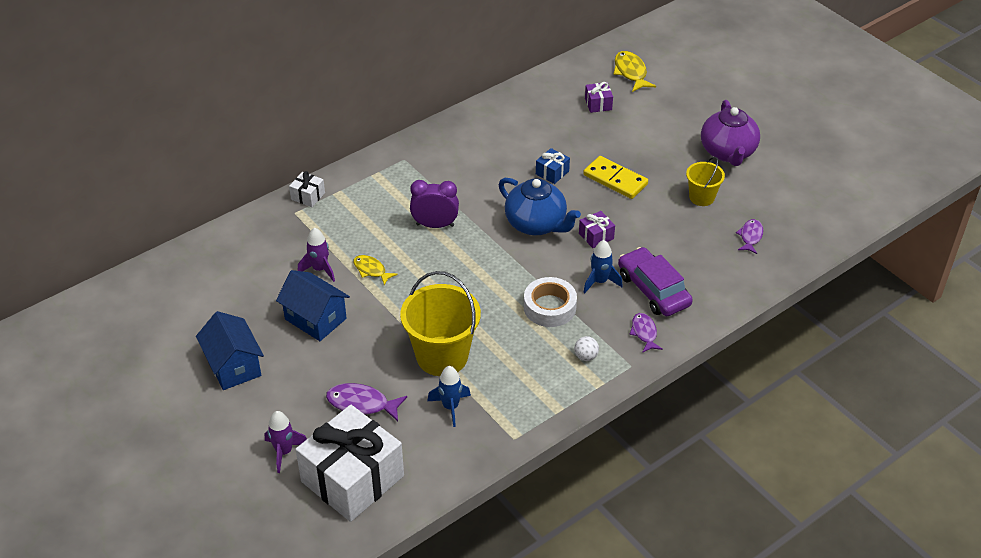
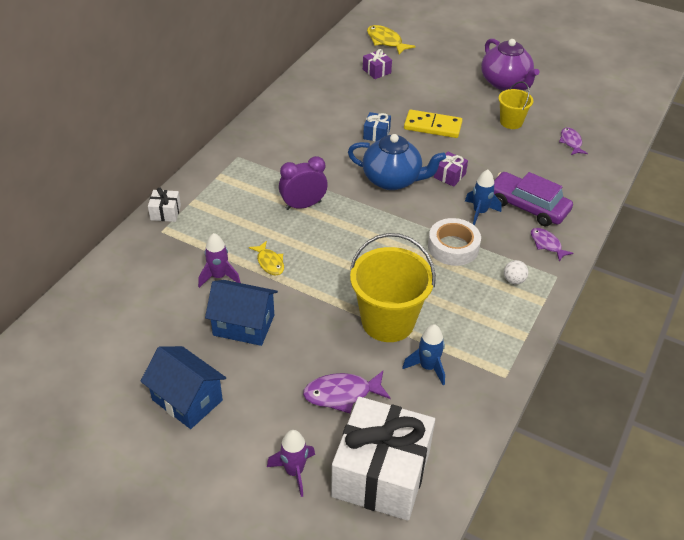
camera: 25 degrees left, 0 degrees up
yellow fish [353,255,398,285] -> yellow fish turned 135 degrees counterclockwise [249,241,284,275]

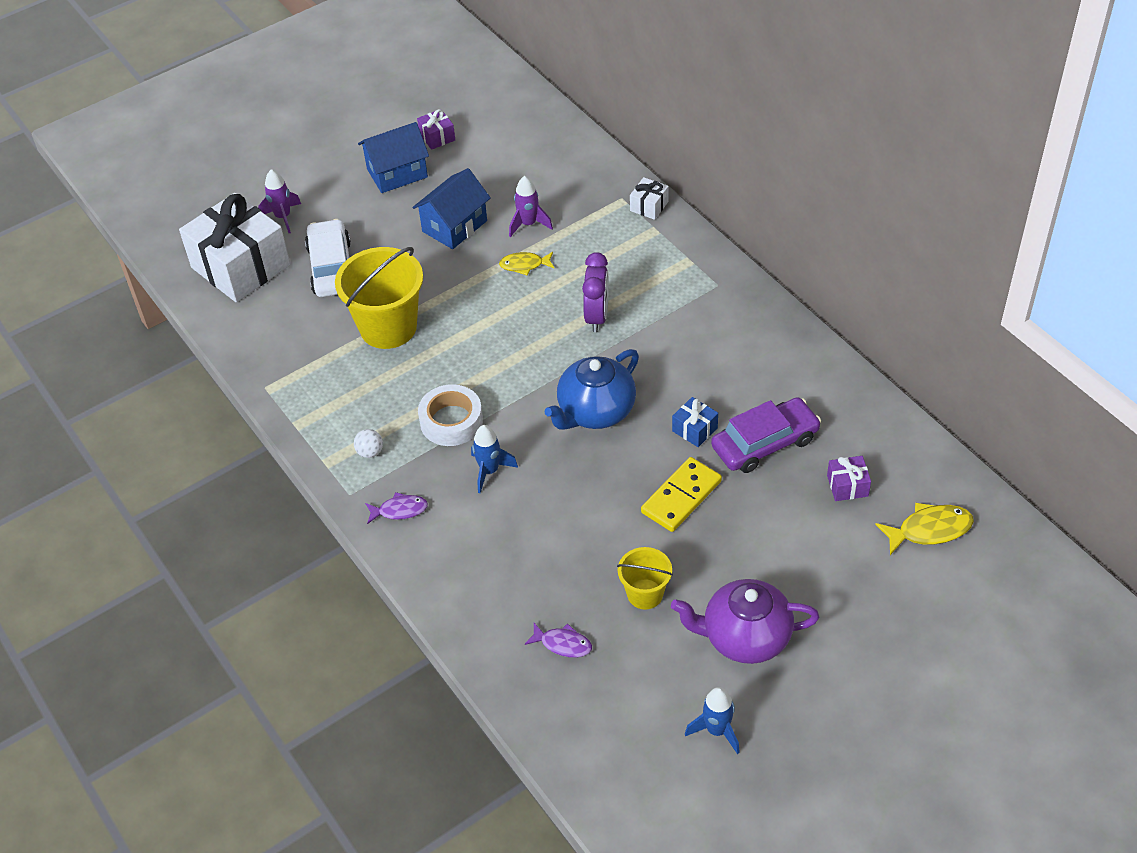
camera: 120 degrees right, 5 degrees up
purple fish [303,371,391,413] -> white car [305,219,351,297]
blue rocket [402,324,445,385] -> blue rocket moved to [685,687,740,754]
purple gift [434,152,468,187] -> purple gift moved to [417,109,455,150]
purple car [494,172,573,226] -> purple car moved to [711,397,821,473]

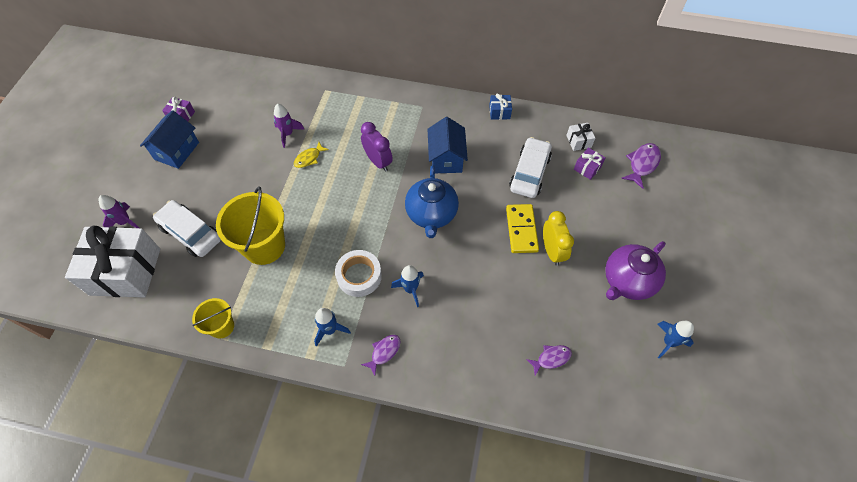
camera: 45 degrees left, 10 degrees up
white ball [354,429,383,458] -> blue rocket [314,308,351,347]
blue house [413,168,491,249] -> blue house moved to [428,117,468,173]
yellow bucket [617,547,673,610] -> yellow bucket moved to [192,298,234,339]
white gift [630,177,669,220] -> white gift moved to [566,123,595,151]
blue gift [672,397,718,447] -> blue gift moved to [489,94,512,120]
purple car [711,397,821,473] -> white car [509,137,552,198]
yellow fish [875,503,974,555] -> purple fish [621,143,661,189]
none -> yellow clock [543,211,574,266]

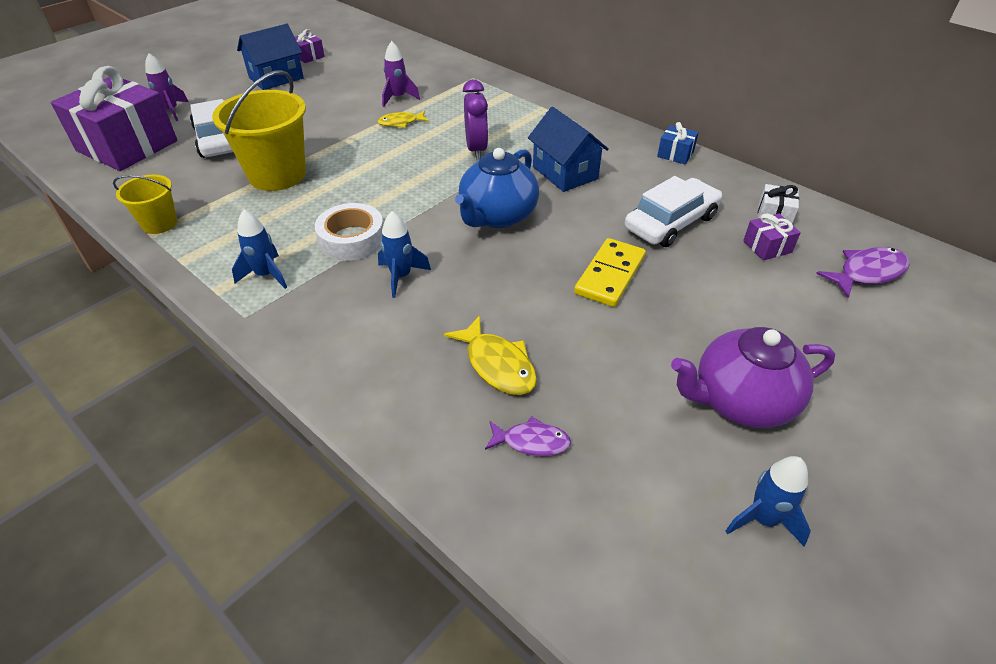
camera: 30 degrees right, 15 degrees down
white gift [65,226,160,298] -> purple gift [51,66,177,171]
purple fish [361,335,400,376] -> none
blue house [428,117,468,173] -> blue house turned 60 degrees counterclockwise [528,107,609,192]
yellow clock [543,211,574,266] -> none
none -> yellow fish [444,315,537,395]

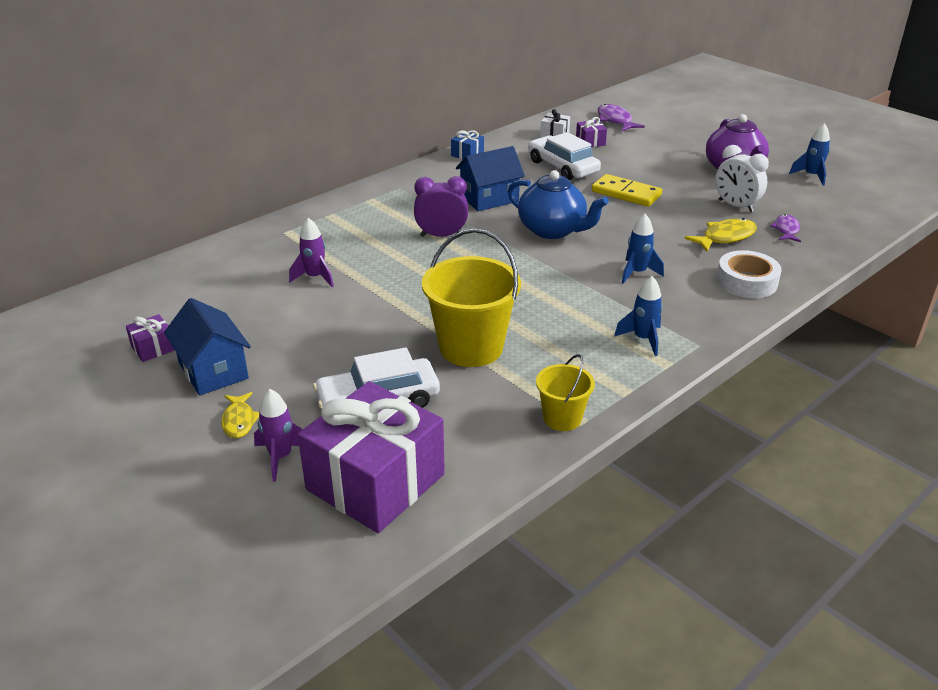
camera: 85 degrees left, 10 degrees down
white tape [315,203,383,261] -> white tape moved to [716,250,781,298]
yellow fish [377,111,429,128] -> yellow fish moved to [221,392,259,438]
none -> white clock [715,145,769,212]

